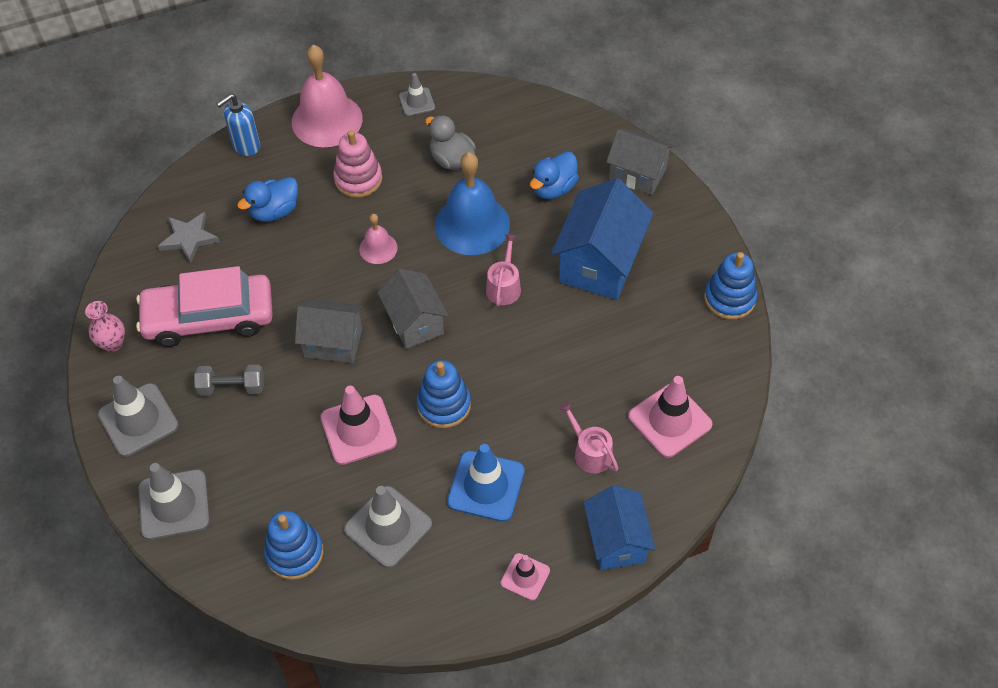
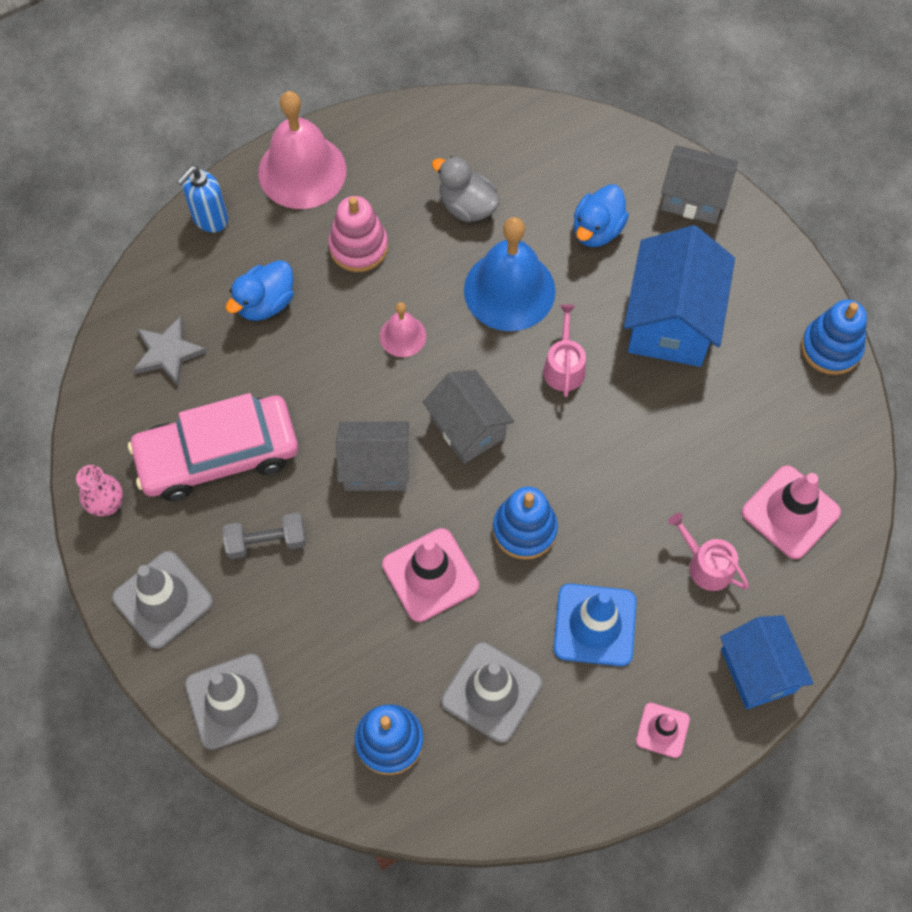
camera: 10 degrees left, 10 degrees up
grey traffic cone [399,73,435,116] -> none

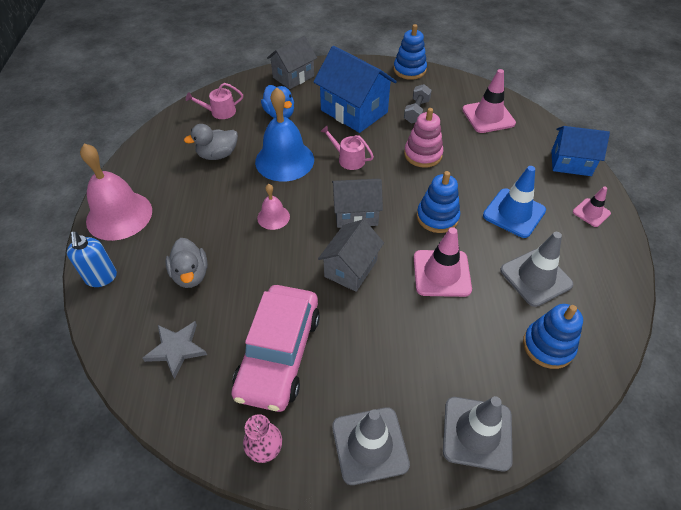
camera: 60 degrees left, 15 degrees down
grey dumbbell [223,513,306,559] -> grey dumbbell moved to [404,84,432,123]
blue duck [226,260,294,321] -> grey duck [166,238,208,288]
pink stacking toy [328,196,388,272] -> pink stacking toy moved to [404,108,444,168]
pink watering can [668,513,749,591] -> pink watering can moved to [186,83,243,119]

